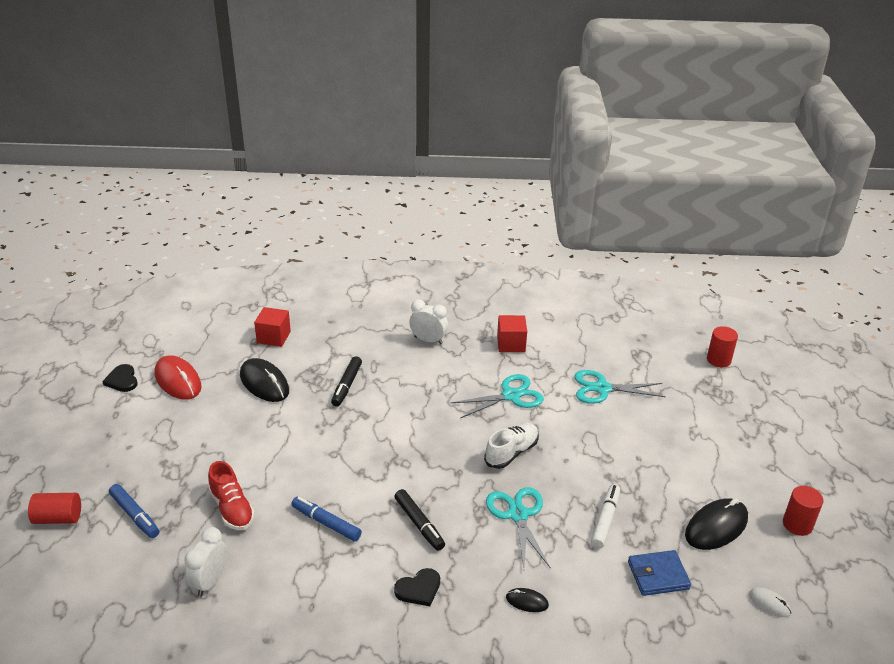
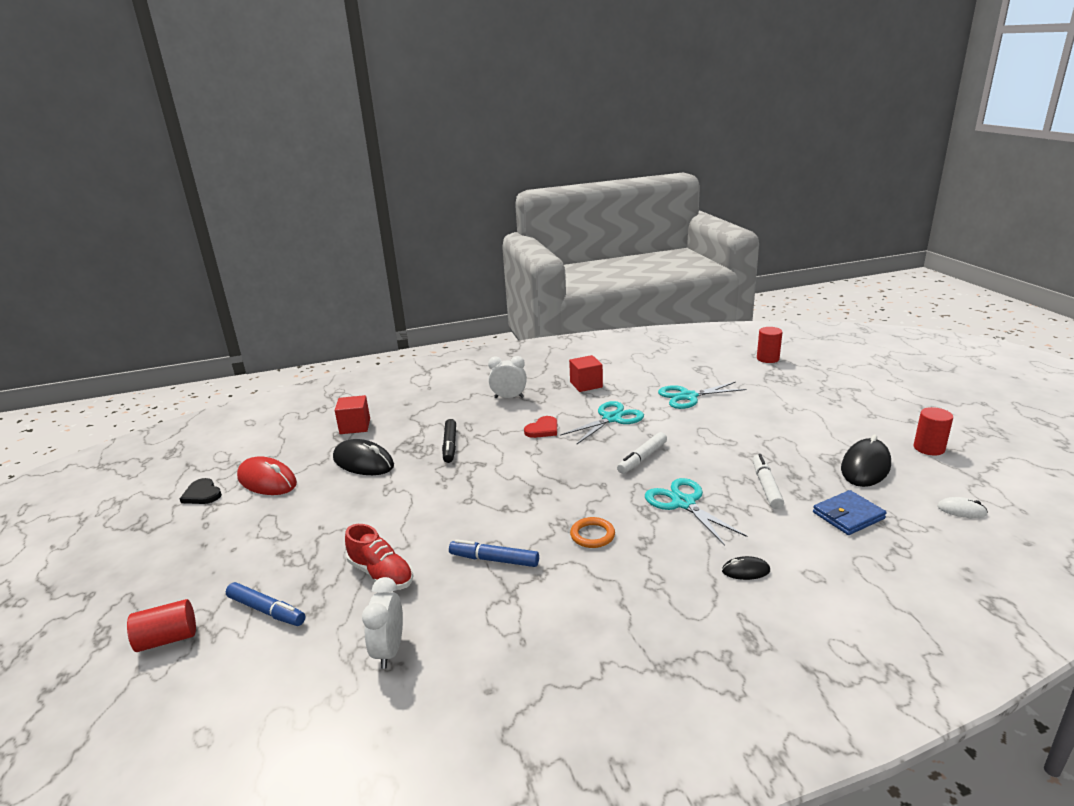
camera: 15 degrees left, 10 degrees down
black marker [394,489,445,551] -> orange ring [570,517,615,548]
black heart [394,568,440,606] -> none
white shoe [484,423,539,469] -> white marker [617,432,667,474]
none -> red heart [524,416,557,438]

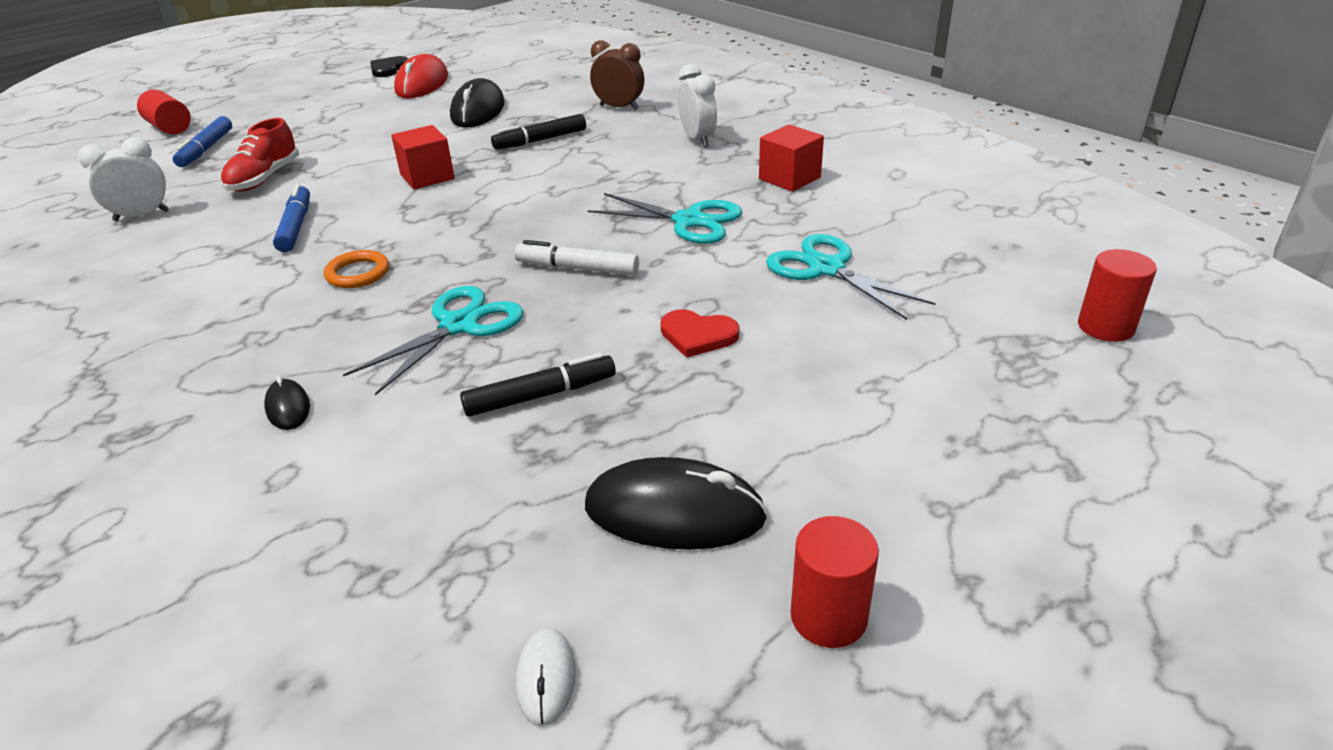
camera: 65 degrees right, 10 degrees up
red cube [335,395,370,434] -> red cube moved to [391,125,455,189]
red heart [524,416,557,438] -> red heart moved to [660,309,739,358]
white marker [753,454,784,509] -> black marker [460,353,616,417]
blue wallet [813,490,887,535] -> none
none -> brown clock [590,40,644,110]

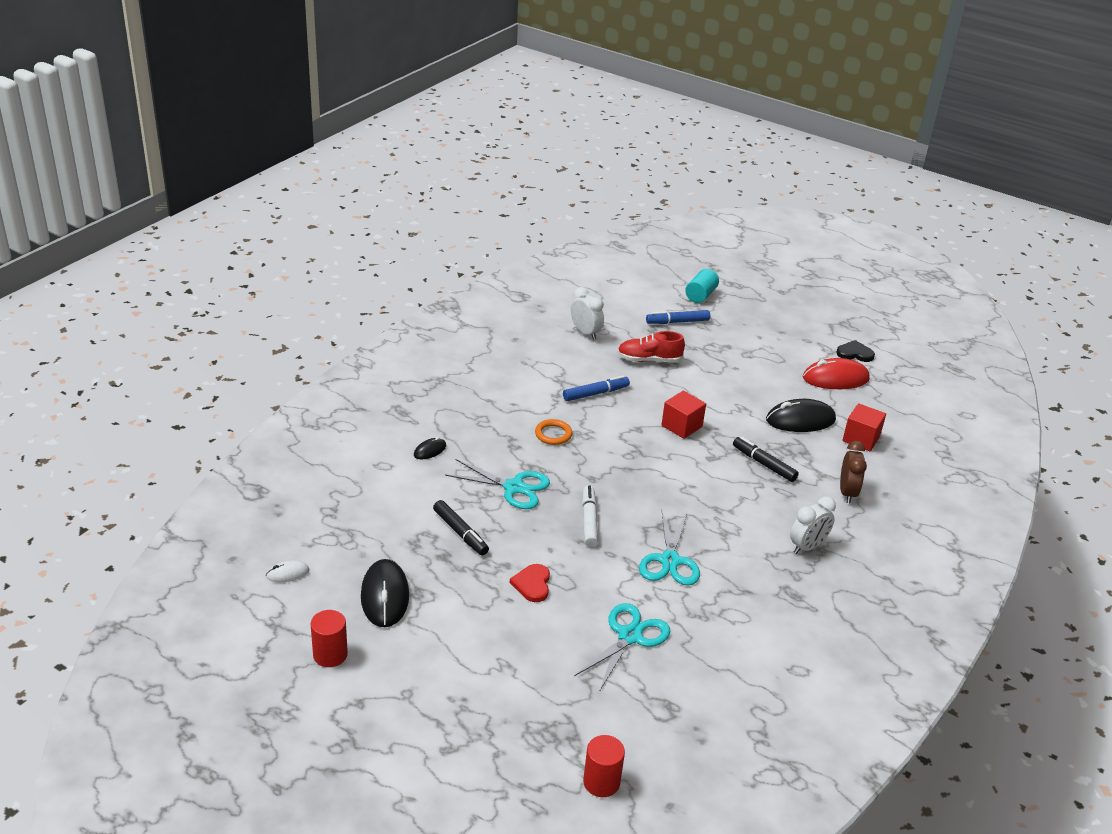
camera: 70 degrees right, 0 degrees up
red cylinder [137,90,191,135] -> turquoise cylinder [685,269,719,303]
red cube [759,124,824,192] -> red cube moved to [842,403,886,451]

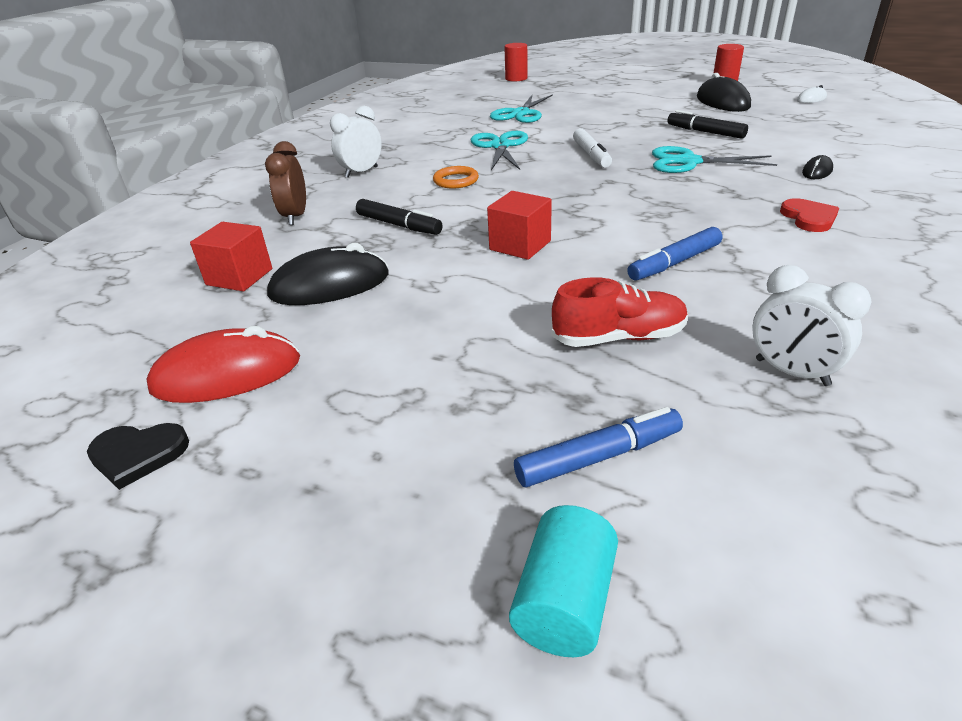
camera: 175 degrees right, 0 degrees up
red heart [510,564,550,602] -> red heart moved to [780,198,839,232]
orange ring [535,419,572,445] -> orange ring moved to [433,166,479,189]

